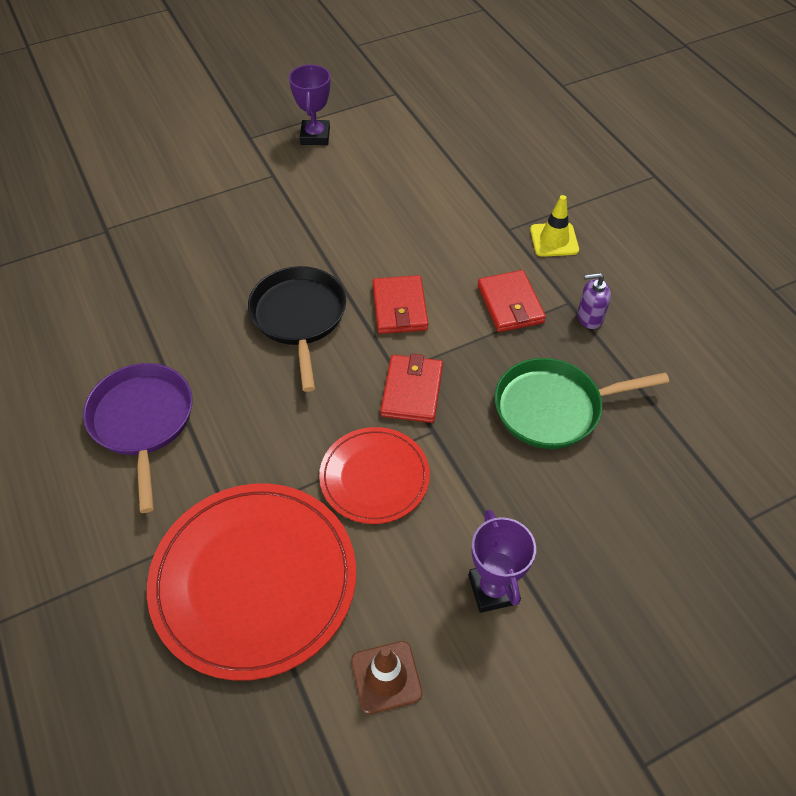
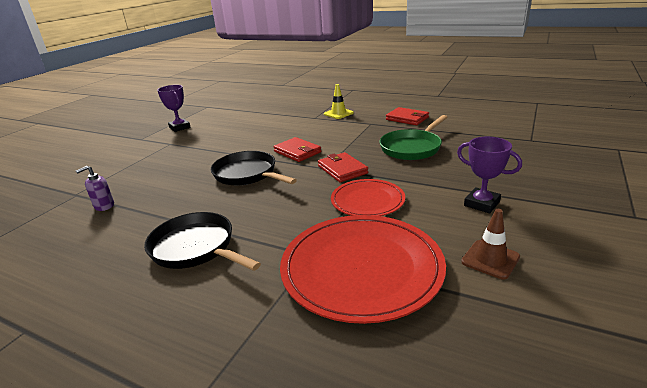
camera: 35 degrees left, 25 degrees down
purple pan [83,363,193,513] -> black pan [144,212,261,271]
red wallet [478,270,546,332] -> red wallet moved to [386,107,429,125]
purple soap dispenser [577,273,611,329] -> purple soap dispenser moved to [76,166,114,211]

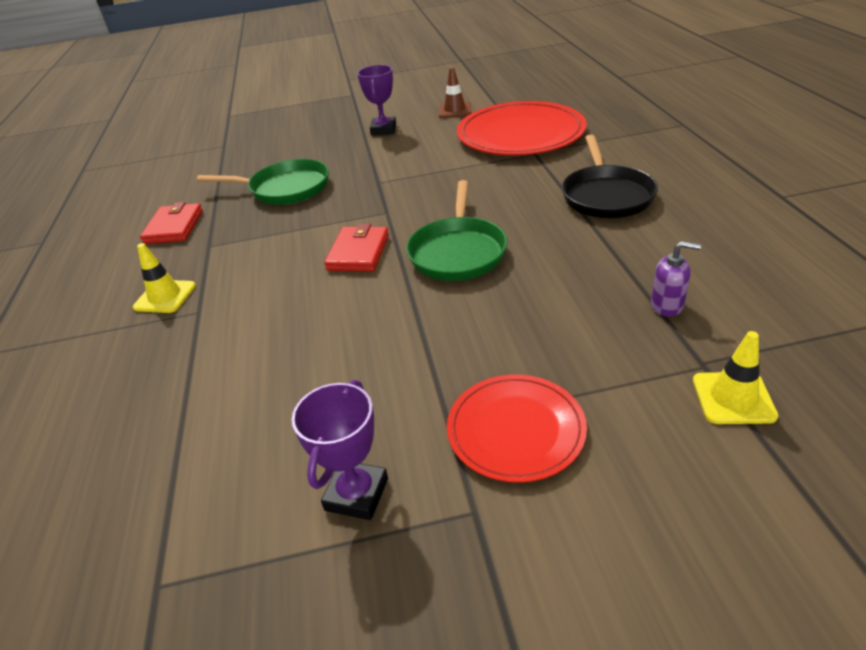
camera: 125 degrees left, 10 degrees up
black pan [211,151,297,185] -> green pan [406,180,507,281]
red wallet [318,152,368,182] -> none
red plate [331,179,405,216] -> red plate moved to [447,375,587,483]
none -> yellow traffic cone [693,331,778,424]

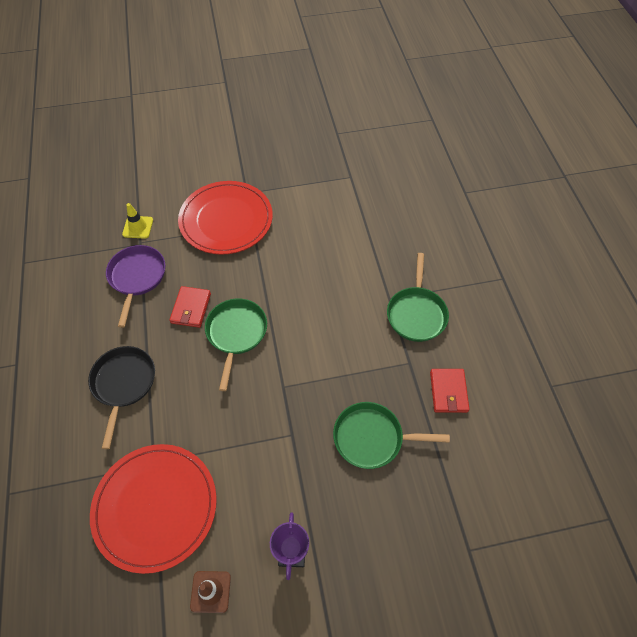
camera: 175 degrees right, 20 degrees up
yellow traffic cone [133,243,196,313] -> green pan [387,253,449,342]
purple trophy [292,380,388,520] -> none
red wallet [324,224,389,272] -> red wallet moved to [169,286,211,328]
red plate [447,375,587,483] -> red plate [178,181,273,255], size x1.73
purple soap dispenser [651,241,701,317] -> purple pan [106,245,165,328]

